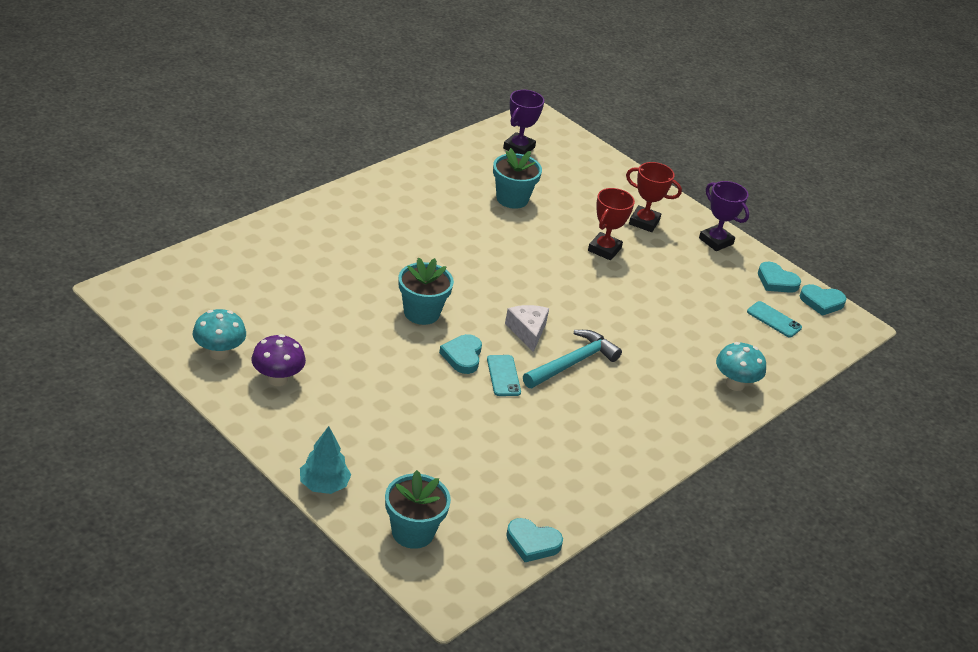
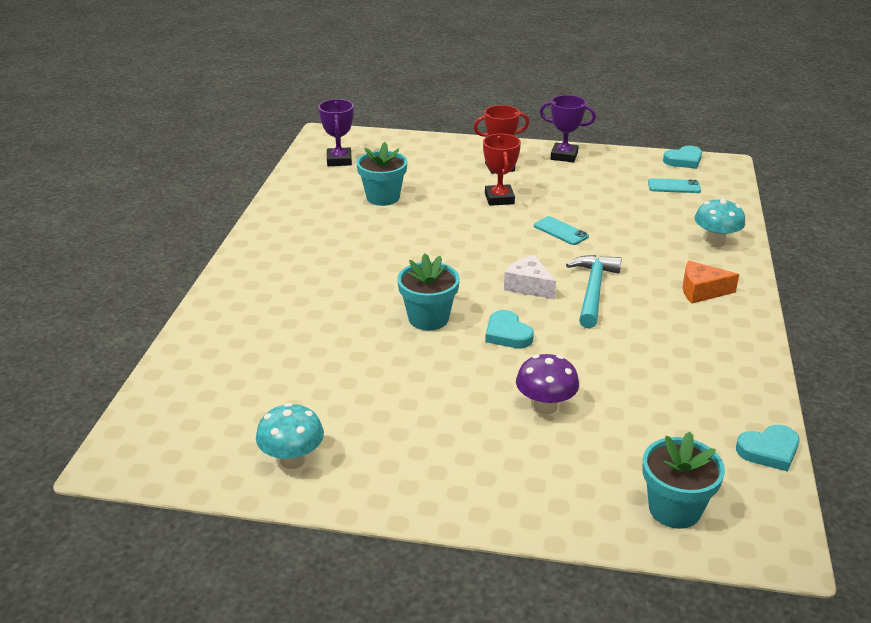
camera: 30 degrees left, 5 degrees down
purple mushroom [252,334,306,386] -> purple mushroom moved to [516,354,579,415]
turquoise tree [300,426,351,494] -> none
turquoise phone [487,355,521,396] -> turquoise phone moved to [534,216,589,245]
turquoise heart [758,262,801,293] -> none
none -> orange cheese [683,260,739,304]

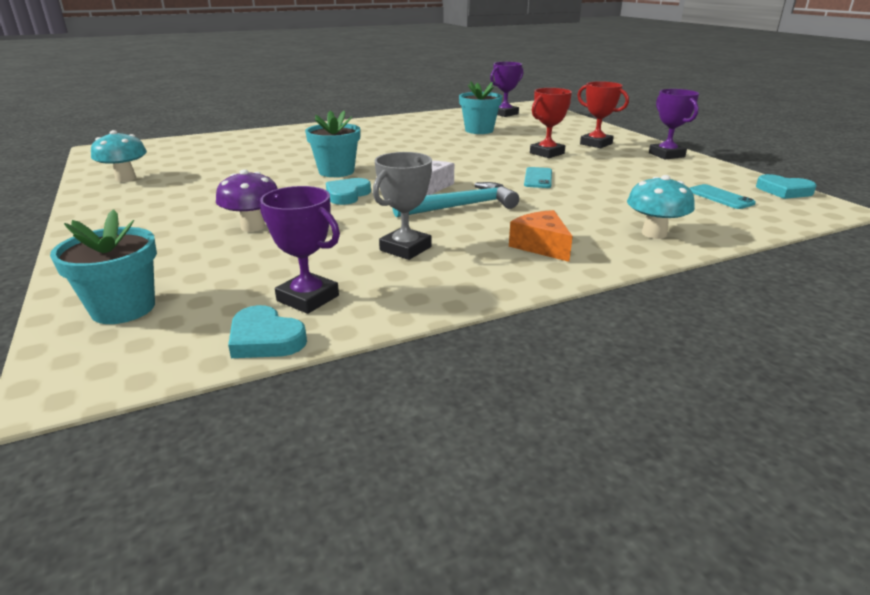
camera: 55 degrees right, 5 degrees down
none -> purple trophy [260,186,340,314]
none -> grey trophy [373,152,432,260]

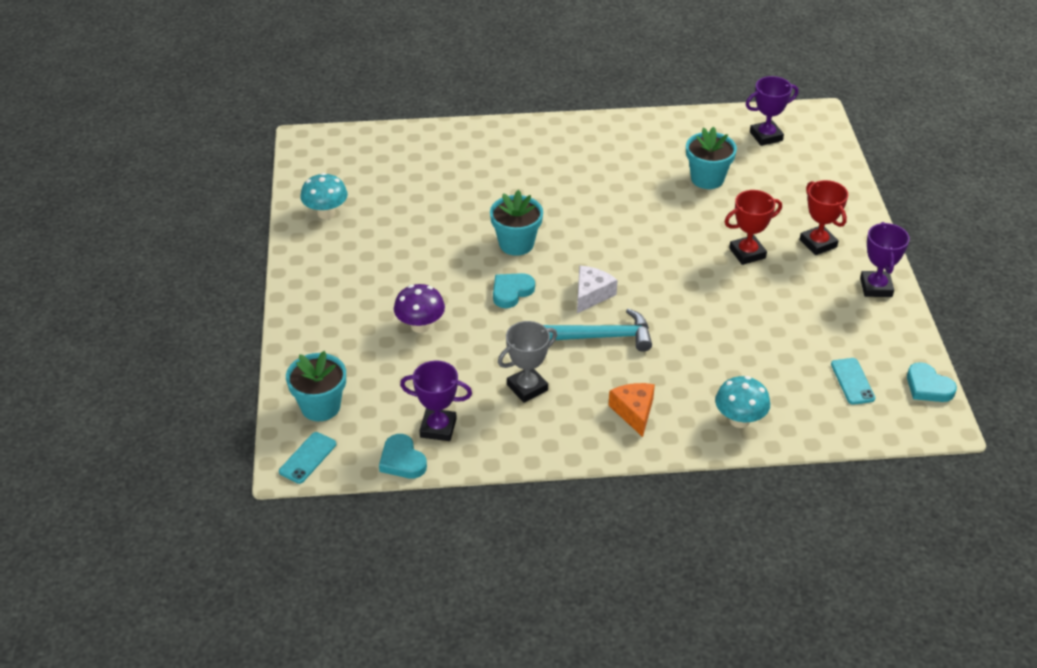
camera: 20 degrees right, 15 degrees up
purple trophy [260,186,340,314] -> purple trophy turned 45 degrees counterclockwise [400,361,472,441]
turquoise phone [524,167,552,188] -> turquoise phone moved to [279,432,336,484]

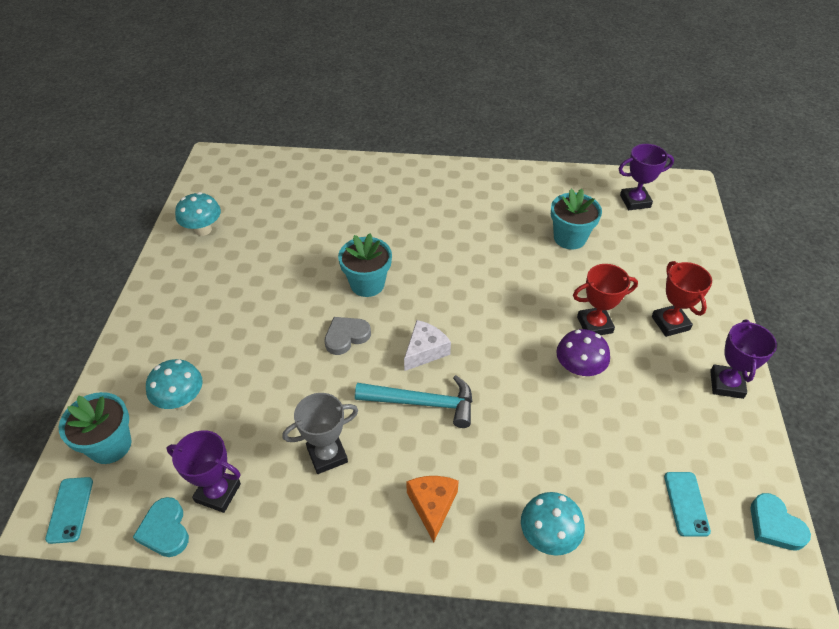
camera: 10 degrees right, 5 degrees up
turquoise phone [279,432,336,484] -> turquoise phone turned 45 degrees counterclockwise [45,477,93,544]
purple mushroom [394,284,445,333] -> purple mushroom moved to [556,329,610,378]
turquoise heart [493,273,535,308] -> grey heart [324,317,371,355]
none -> turquoise mushroom [146,359,203,410]

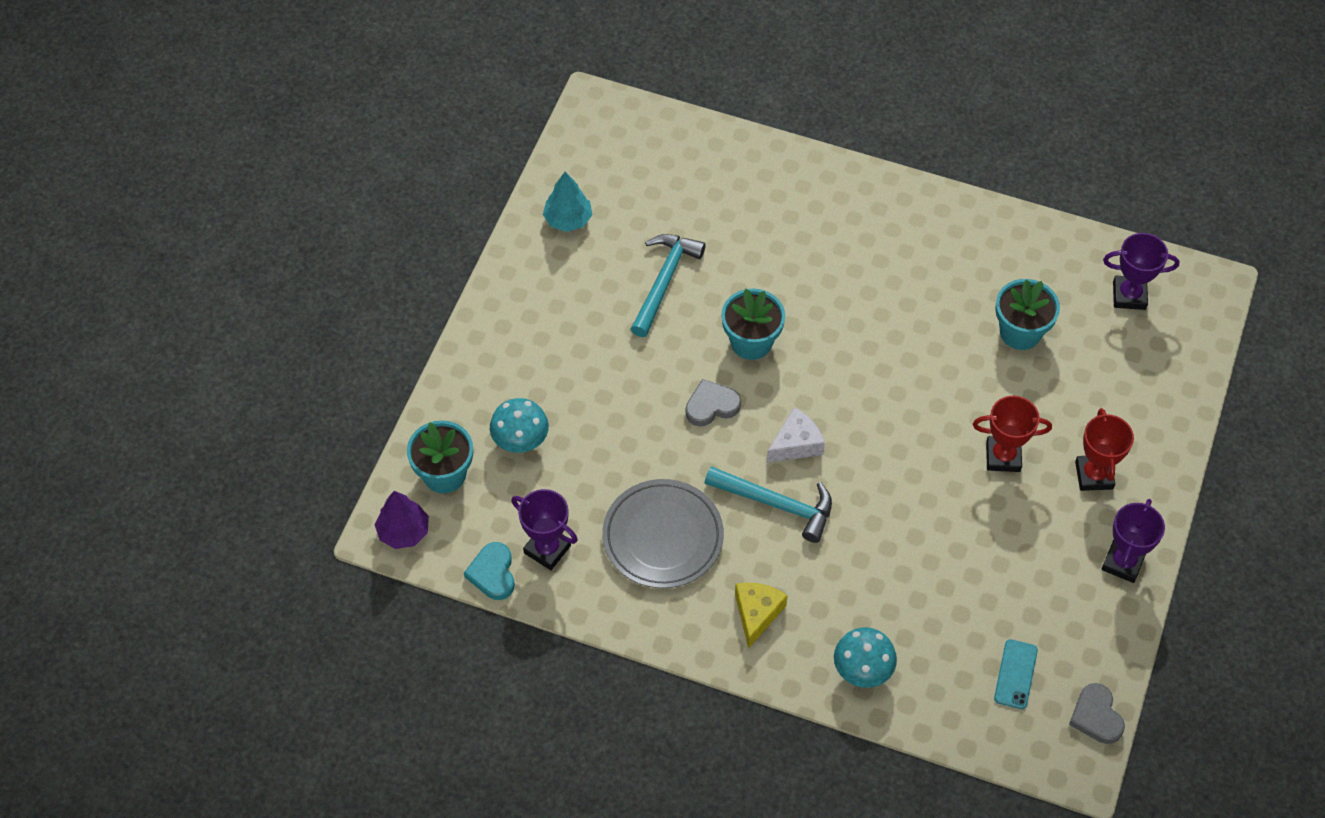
camera: 15 degrees right, 10 degrees up
turquoise phone [45,477,93,544] -> purple tree [375,491,429,549]
turquoise mushroom [175,192,221,236] -> turquoise tree [543,172,592,232]
grey trophy [282,393,358,474] -> grey plate [602,479,724,588]
orange cheese [406,476,459,542] -> yellow cheese [735,583,788,648]
purple mushroom [556,329,610,378] -> none
turquoise heart [750,493,811,551] -> grey heart [1069,683,1125,744]
none -> turquoise hammer [631,234,706,337]

